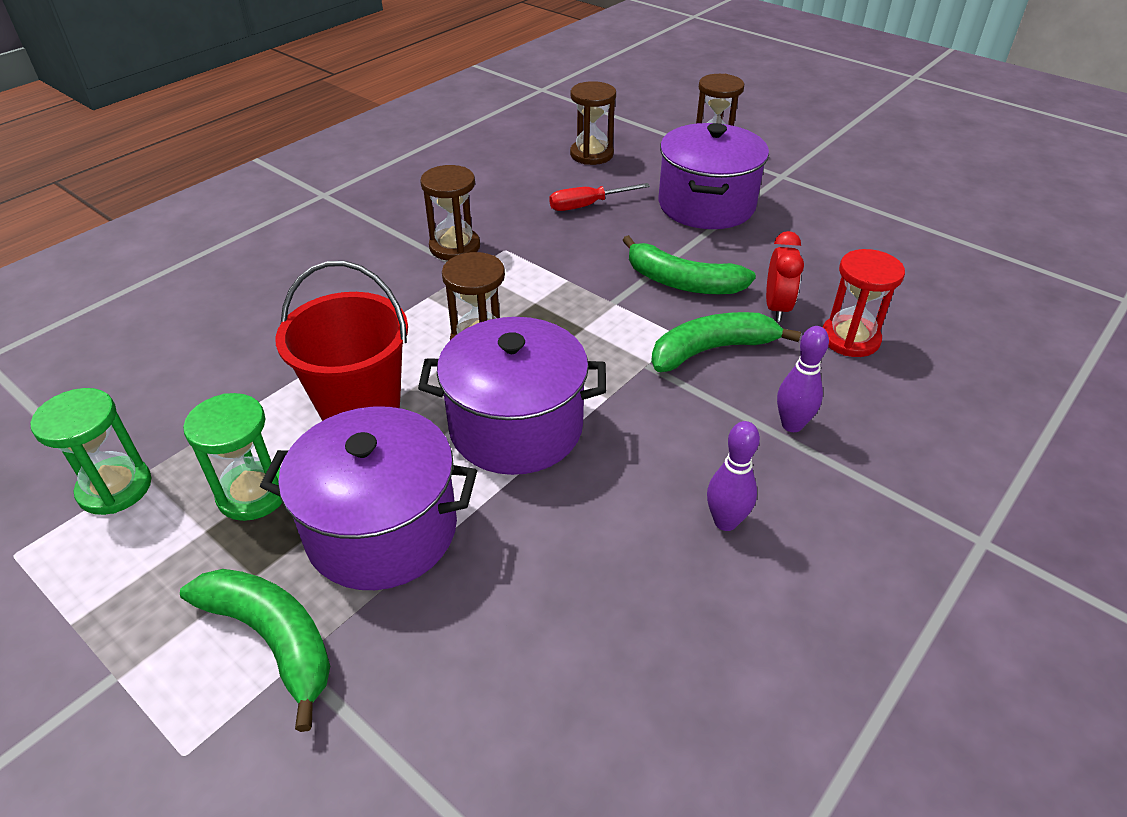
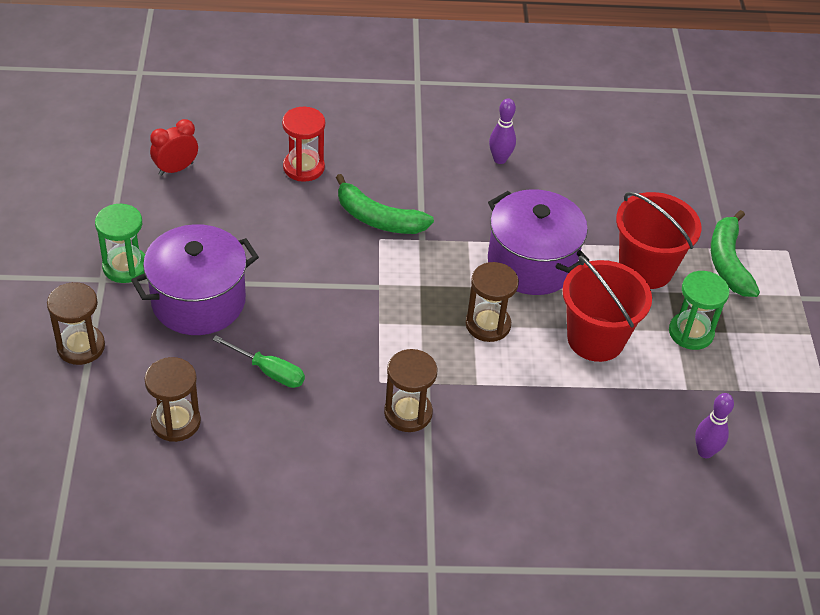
camera: 135 degrees left, 5 degrees up
green hourglass [31,388,152,515] -> green hourglass moved to [95,204,145,283]
purple pot [260,406,477,590] -> red bucket [616,192,701,289]
red screwdriver [549,183,650,211] -> green screwdriver [212,335,305,388]
green banana [622,235,756,294] -> none
red clock [766,231,804,322] -> red clock moved to [150,119,198,176]
purple bowling pin [777,326,829,432] -> purple bowling pin moved to [695,393,734,458]

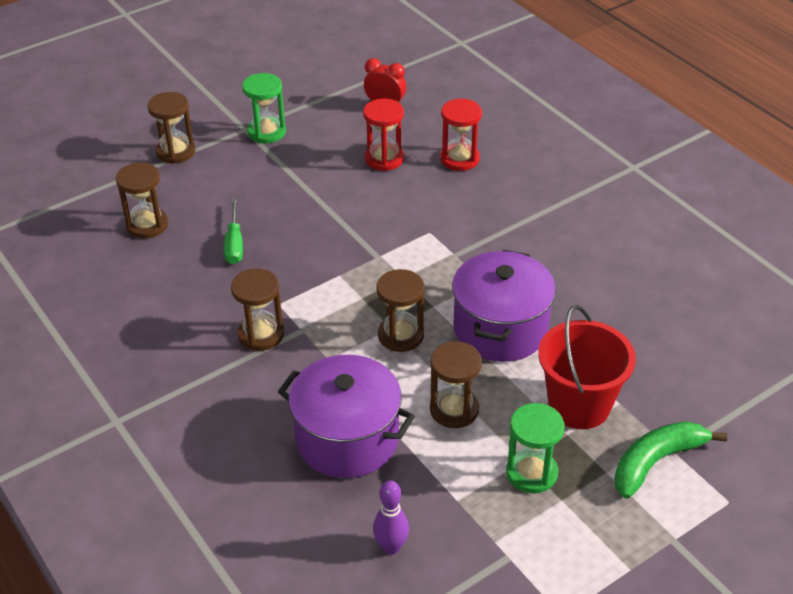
camera: 60 degrees right, 5 degrees down
purple pot [131,224,259,335] -> purple pot moved to [278,355,415,478]
green banana [336,174,434,234] -> none
purple bowling pin [489,98,516,164] -> none
red bucket [562,256,652,362] -> brown hourglass [430,341,482,428]
none -> red hourglass [363,98,404,171]

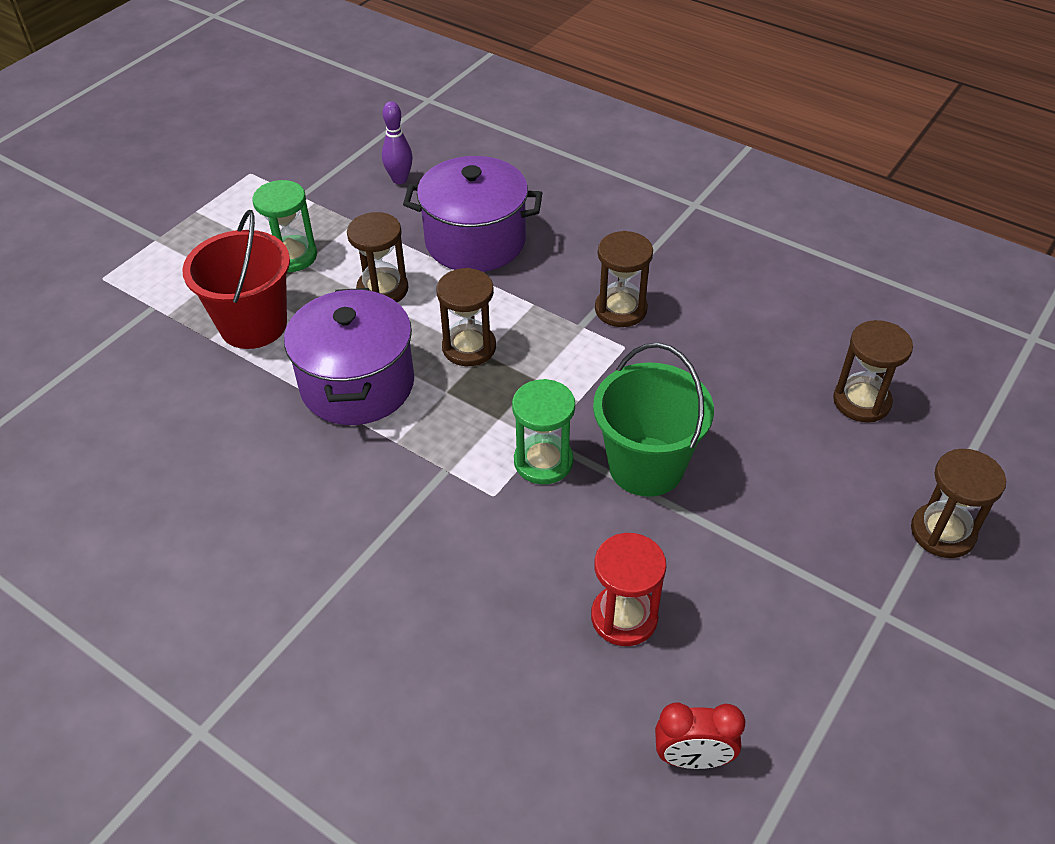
camera: 160 degrees right, 5 degrees up
green screwdriver [224,199,243,264] -> none
green hourglass [242,73,286,144] -> green hourglass moved to [512,379,575,484]
red hourglass [440,98,482,171] -> none
green banana [614,421,727,499] -> none
none -> green bucket [593,343,714,497]

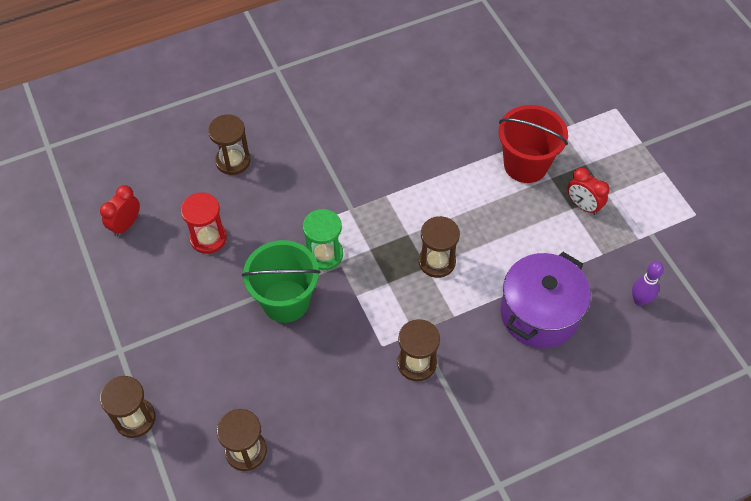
camera: 120 degrees right, 10 degrees up
green hourglass [252,180,317,272] -> red clock [567,167,610,215]
purple pot [284,288,414,425] -> none
brown hourglass [347,212,408,302] -> brown hourglass moved to [208,114,251,175]

